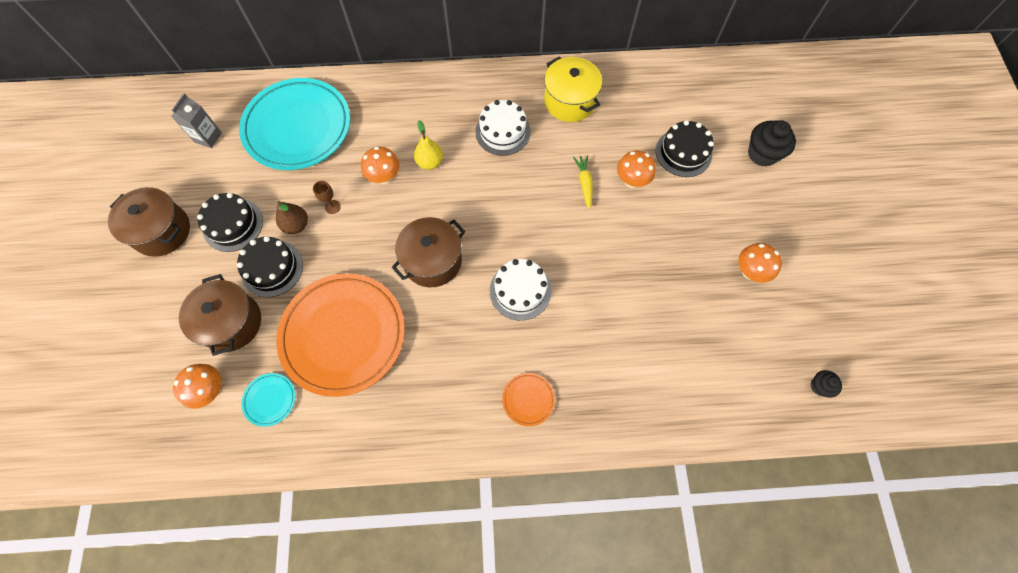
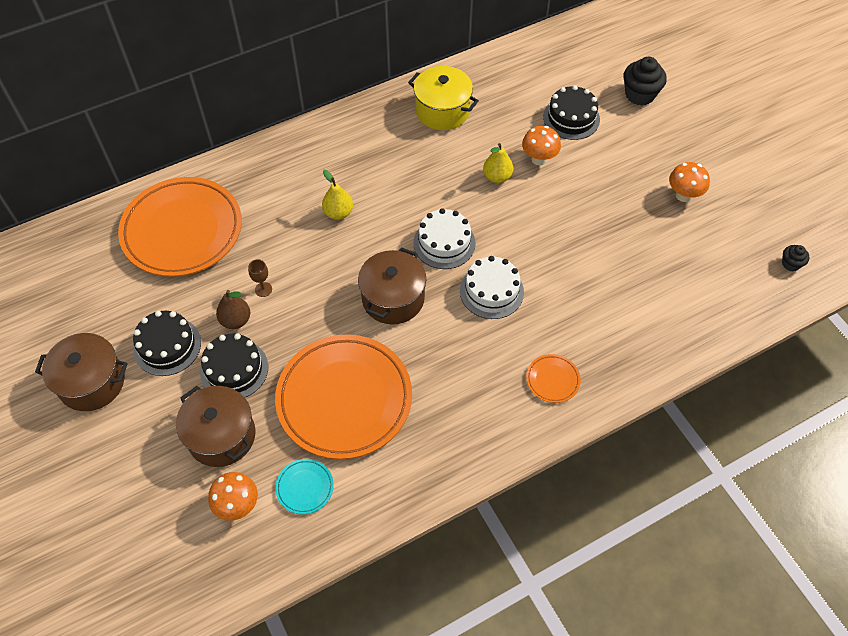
camera: 25 degrees left, 10 degrees down
grey carton [171,93,222,148] -> none
turquoise plate [239,78,350,170] -> orange plate [118,177,242,277]
orange mushroom [361,147,400,184] -> none
white cake [475,100,531,156] -> white cake moved to [413,208,475,269]
yellow carrot [573,155,593,209] -> yellow pear [483,143,513,183]

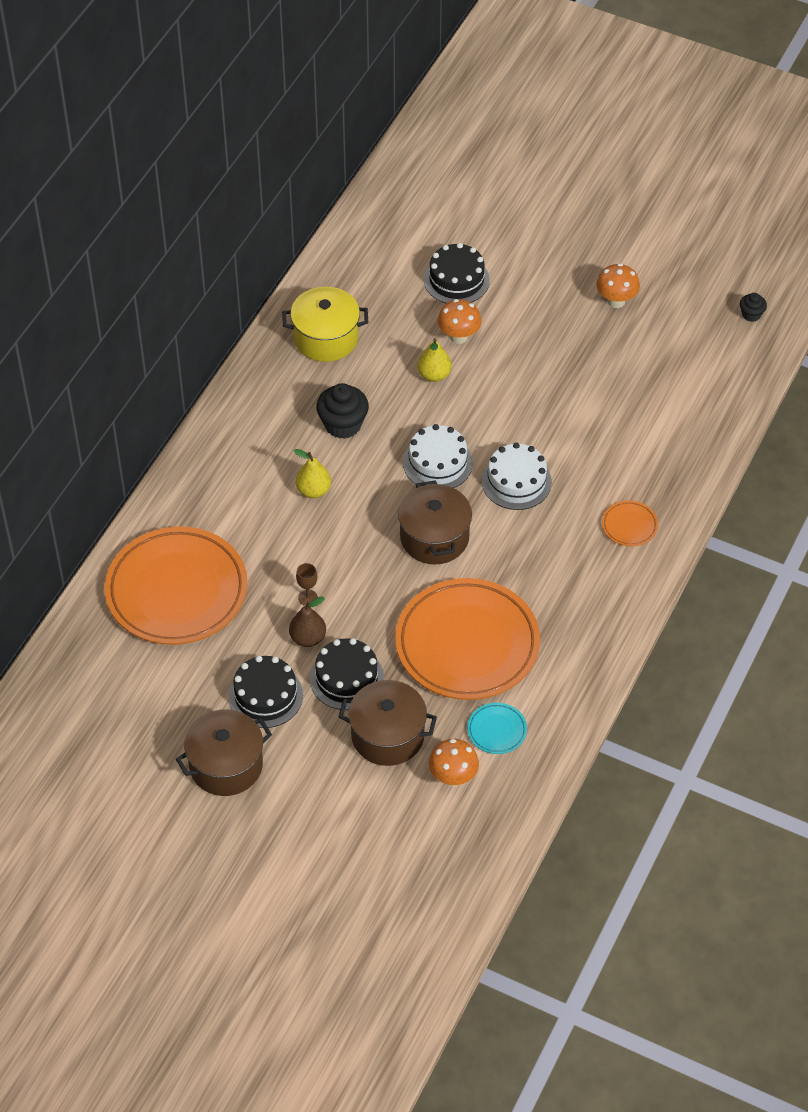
camera: 35 degrees left, 5 degrees down
black cupcake [624,57,667,106] -> black cupcake moved to [316,383,369,439]

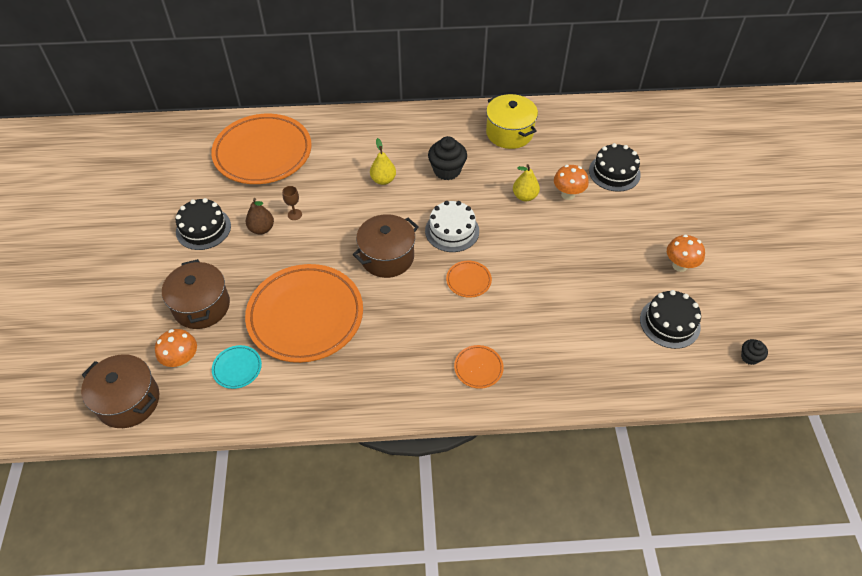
camera: 60 degrees right, 0 degrees up
brown pot [176,709,272,796] -> brown pot moved to [81,354,159,428]
black cake [310,638,384,710] -> black cake moved to [640,290,701,349]
white cake [482,442,552,510] -> orange plate [446,261,492,298]

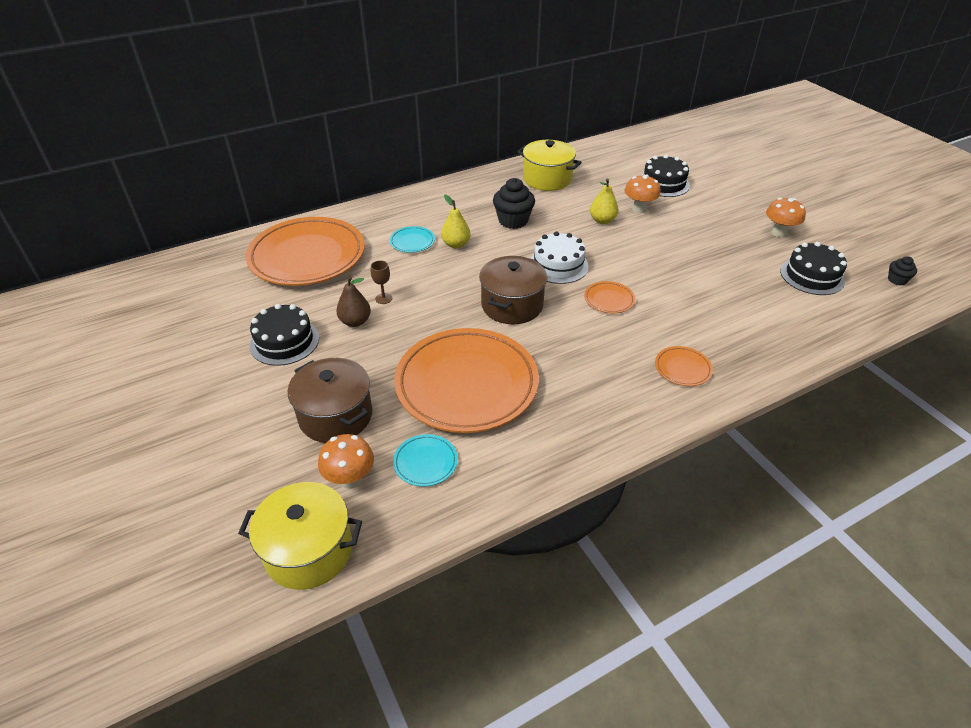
camera: 25 degrees left, 10 degrees down
brown pot [81,354,159,428] -> yellow pot [238,482,362,590]
none -> turquoise plate [389,226,435,253]

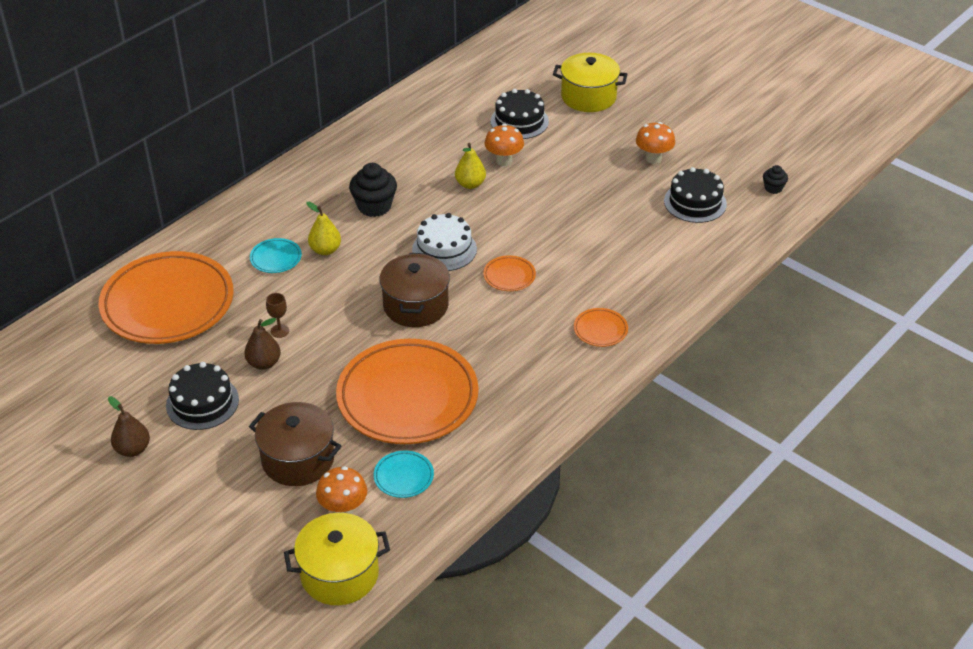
camera: 20 degrees left, 0 degrees up
yellow pot [517,140,582,191] -> yellow pot moved to [553,53,628,112]
none -> brown pear [108,396,150,457]

